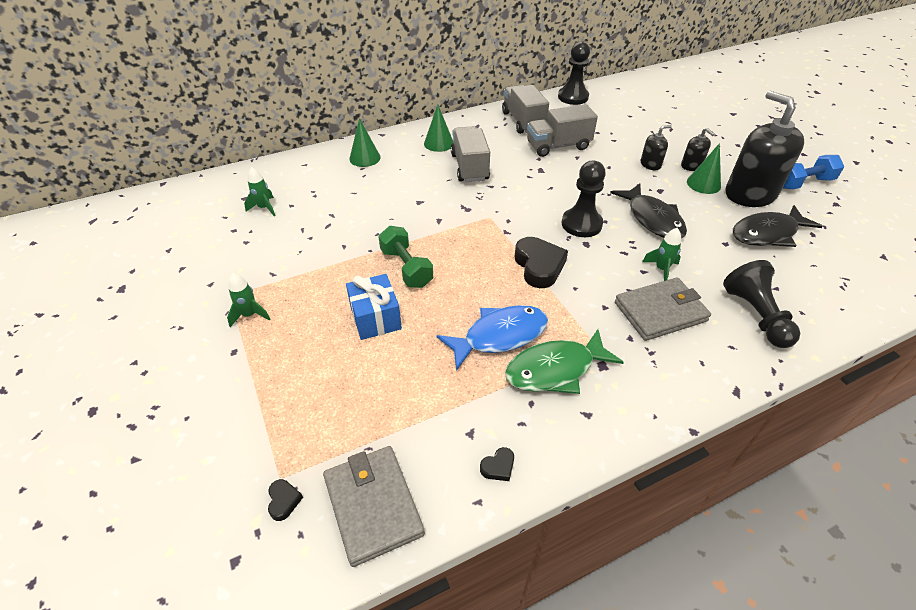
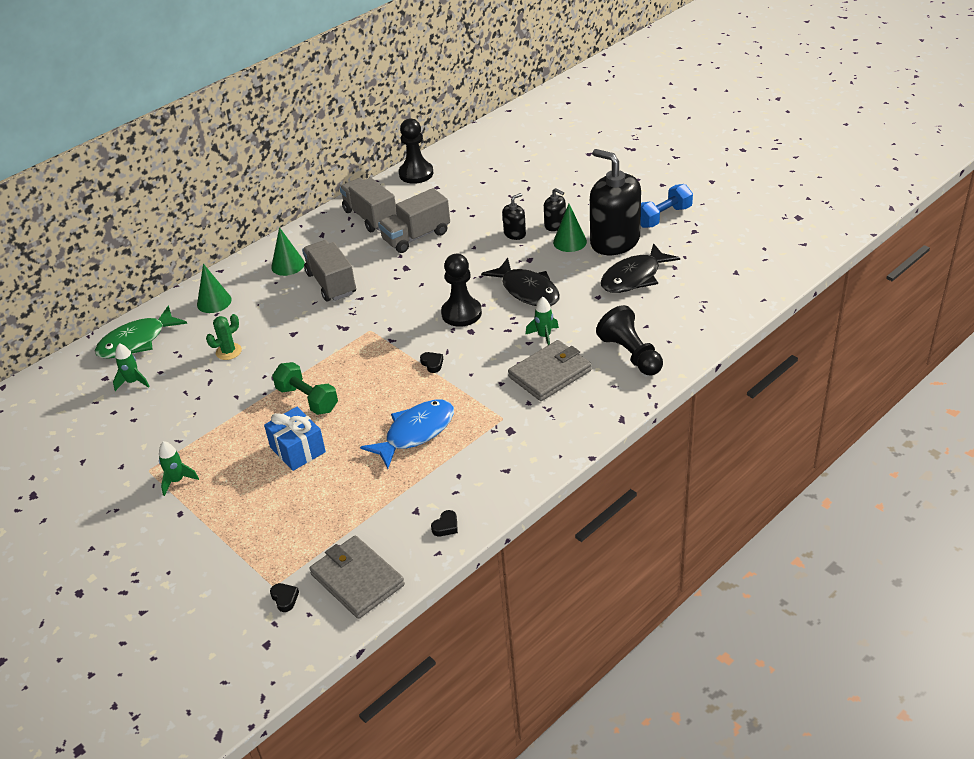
camera: 15 degrees left, 5 degrees down
green fish [505,329,624,394] -> green fish moved to [95,306,187,359]
black heart [515,237,568,288] -> black heart [420,352,443,373], size x0.46
none -> green cactus [206,314,242,360]

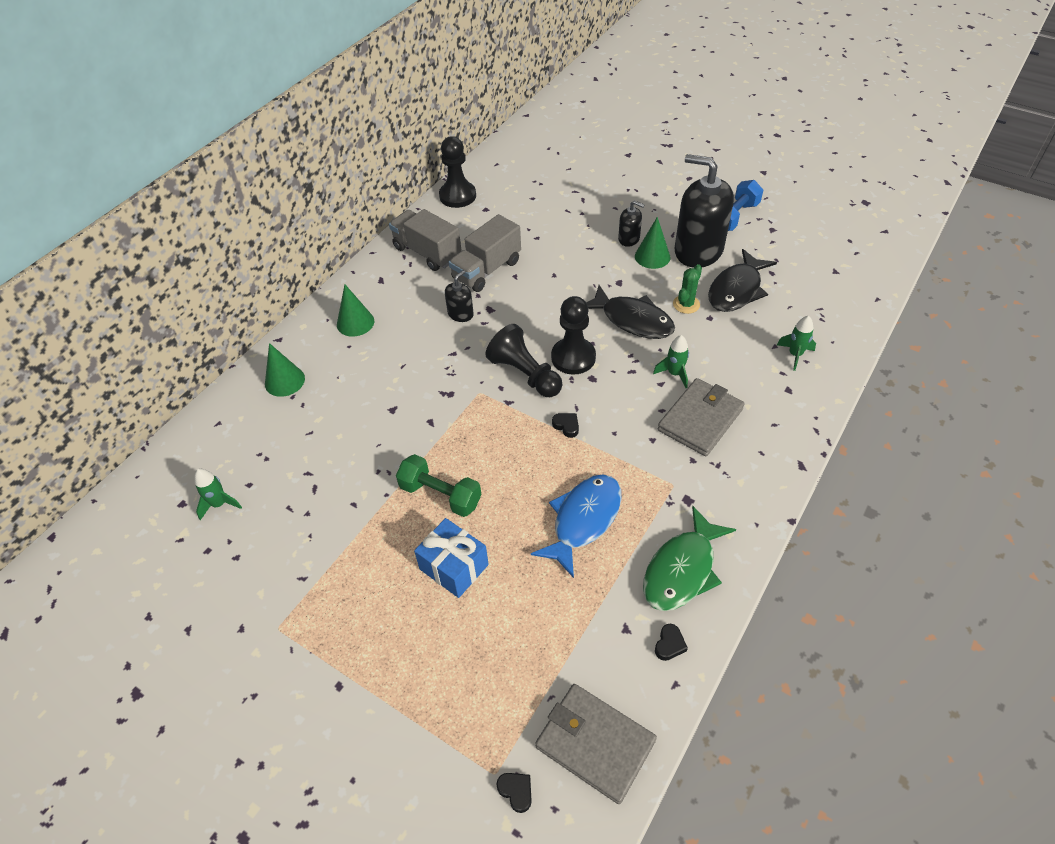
camera: 15 degrees left, 10 degrees up
green fish [95,306,187,359] -> green fish moved to [643,506,736,611]
green rocket [159,441,199,496] -> green rocket moved to [777,316,816,371]
green cactus [206,314,242,360] -> green cactus moved to [673,264,702,314]
grey truck [302,240,356,301] -> none
black soap dispenser [502,193,526,240] -> black soap dispenser moved to [445,270,474,322]
black pawn [596,305,663,376] -> black pawn moved to [485,324,563,397]

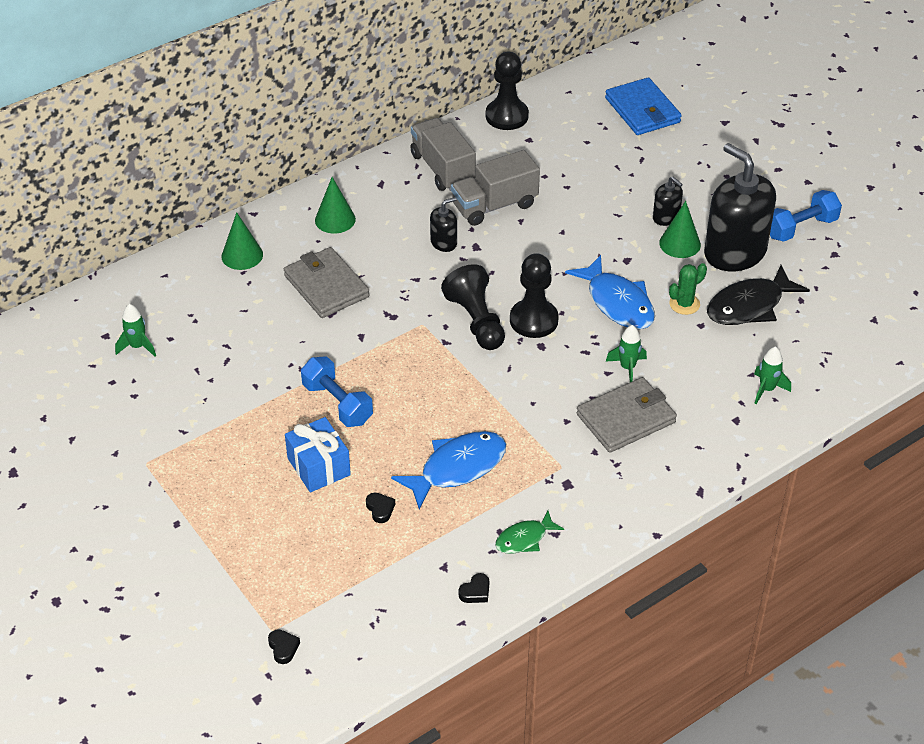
camera: 20 degrees right, 5 degrees down
green dumbbell [396,454,481,517] -> blue dumbbell [301,357,373,427]
grey wallet [535,684,657,804] -> grey wallet moved to [284,247,370,318]
black heart [552,413,579,438] -> black heart moved to [366,493,395,523]
black fish [586,285,675,339] -> blue fish [565,255,655,329]
green fish [643,506,736,611] -> green fish [495,511,564,554], size x0.57
none -> blue wallet [605,77,682,135]

